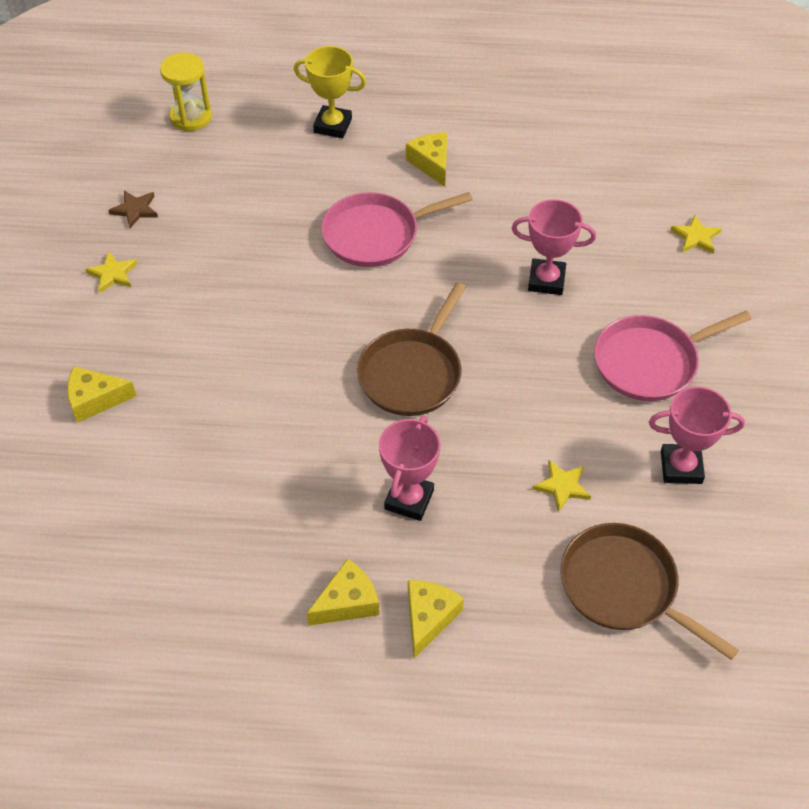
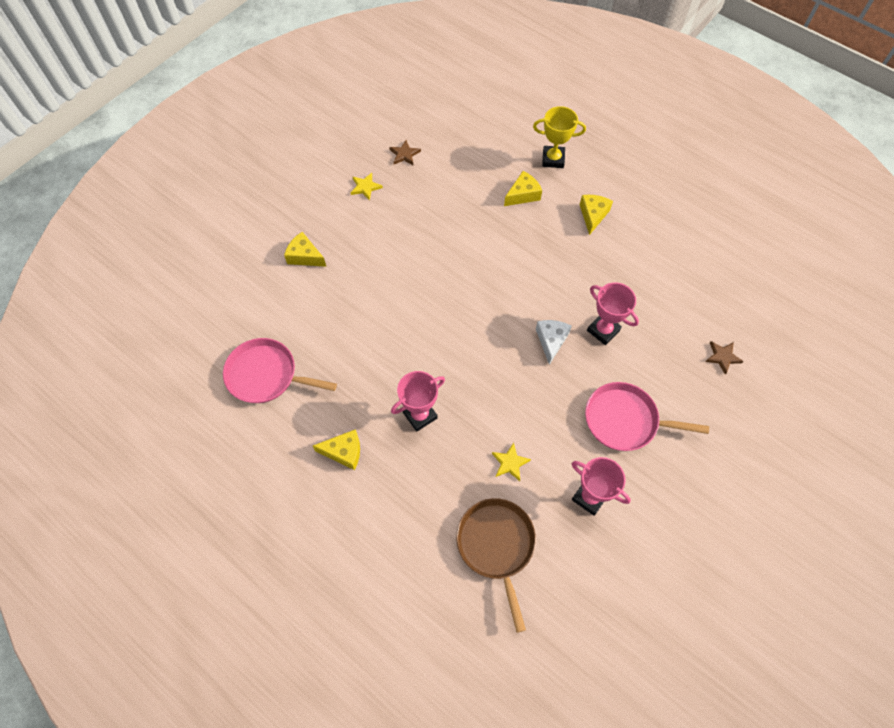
camera: 35 degrees right, 10 degrees up
yellow hourglass [160,52,212,131] -> none
yellow trophy [294,46,366,138] -> yellow trophy turned 45 degrees counterclockwise [533,106,586,168]
pink pan [321,192,473,267] -> pink pan moved to [223,338,337,403]
brown pan [357,282,466,416] -> none
yellow cheese [408,580,464,658] -> yellow cheese moved to [504,171,542,206]
yellow star [670,215,722,254] -> brown star [705,341,744,375]
none -> white cheese [536,320,572,365]

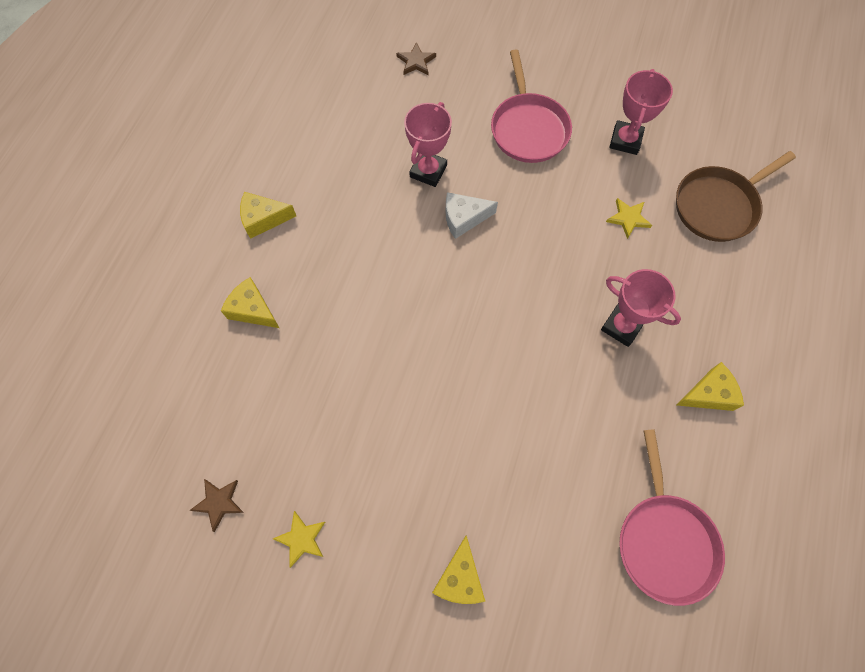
camera: 110 degrees left, 5 degrees up
yellow cheese [313,429,360,470] -> yellow cheese turned 90 degrees clockwise [677,362,744,411]
yellow trophy [533,106,586,168] -> none

